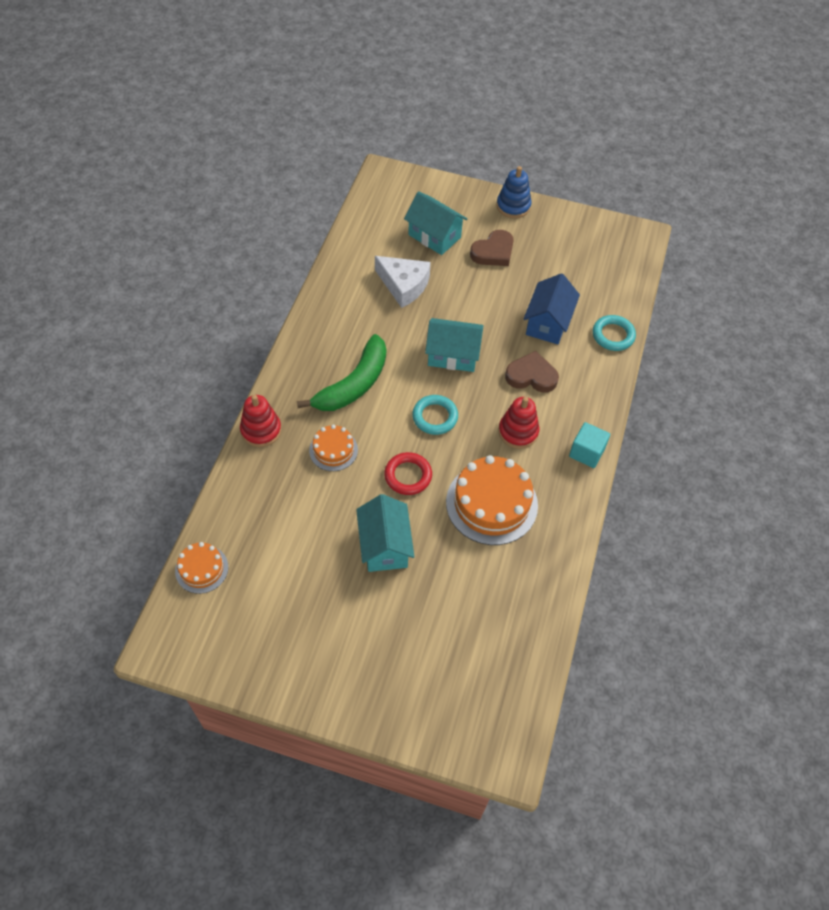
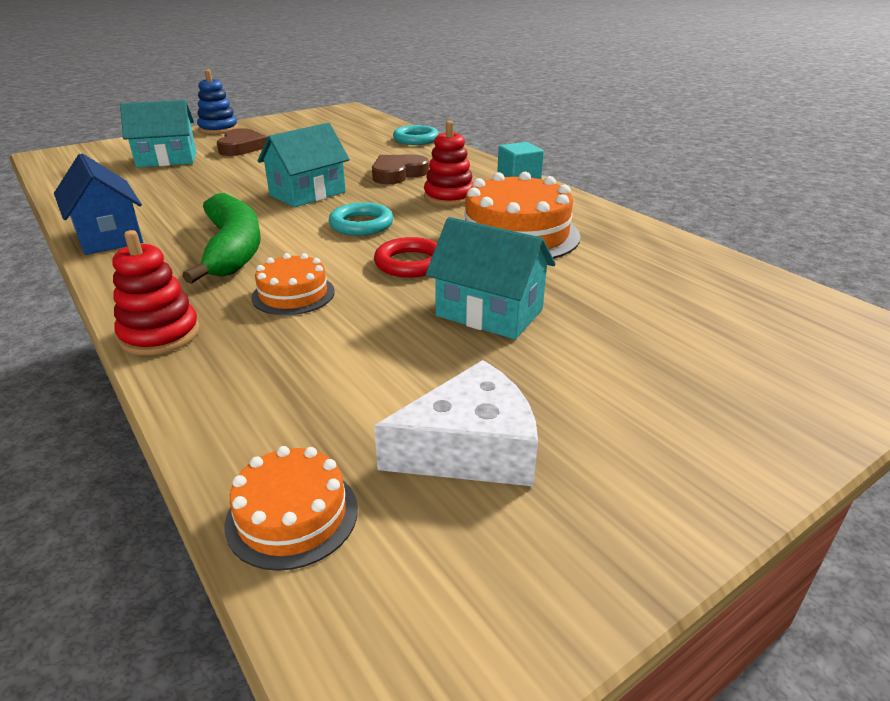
camera: 50 degrees left, 25 degrees down
white cheese [375,256,431,308] -> white cheese moved to [374,360,538,486]
blue house [524,273,580,344] -> blue house moved to [54,153,143,255]

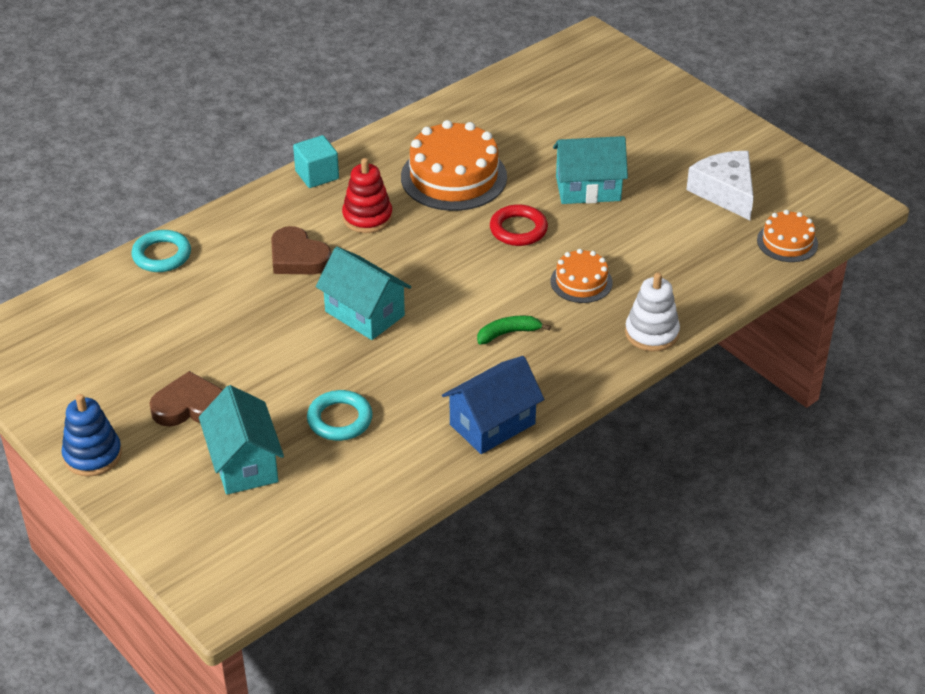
camera: 95 degrees left, 10 degrees up
red stacking toy [112,230,200,355] -> white stacking toy [625,272,680,351]
green banana [182,193,261,284] -> green banana [477,316,551,345], size x0.47
turquoise ring [329,202,393,236] -> turquoise ring moved to [307,390,372,441]
turquoise house [426,217,555,339] -> turquoise house turned 60 degrees clockwise [553,136,628,204]

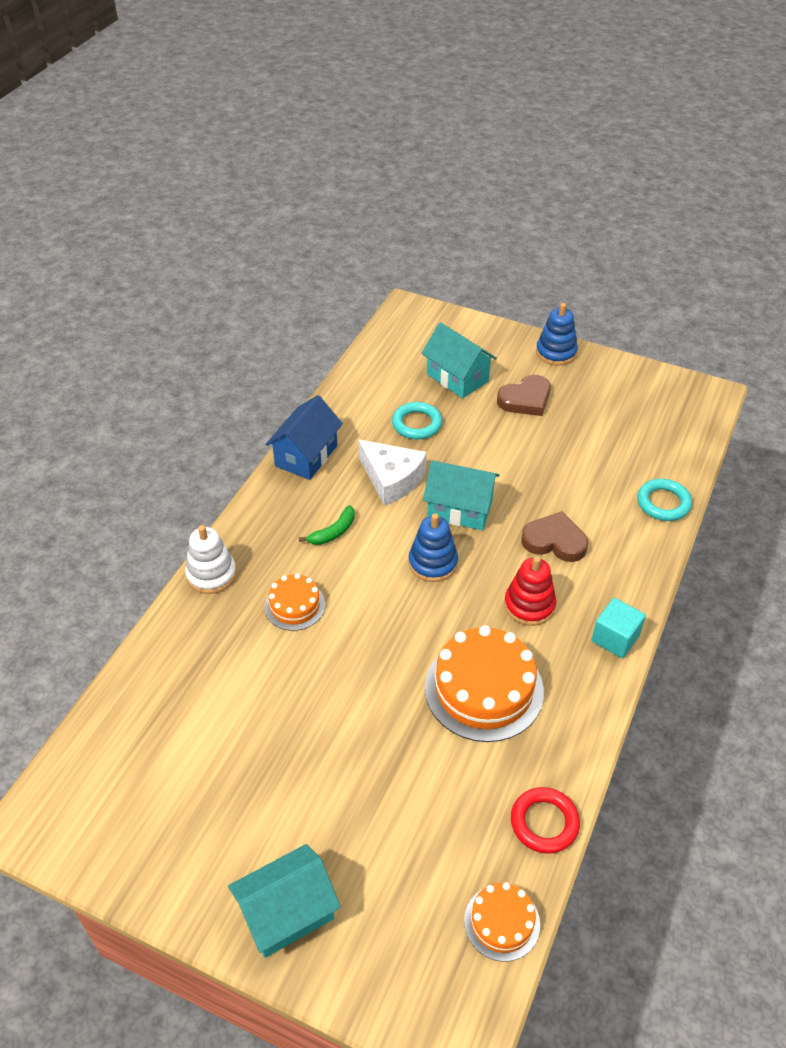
camera: 155 degrees right, 5 degrees up
red ring [490,205,548,246] -> red ring moved to [511,787,580,854]
turquoise house [553,136,628,204] -> turquoise house moved to [228,844,341,958]
white cheese [686,151,754,220] -> white cheese moved to [358,440,427,505]
orange cake [757,210,818,262] -> orange cake moved to [464,882,540,962]
none -> blue stacking toy [408,513,458,582]

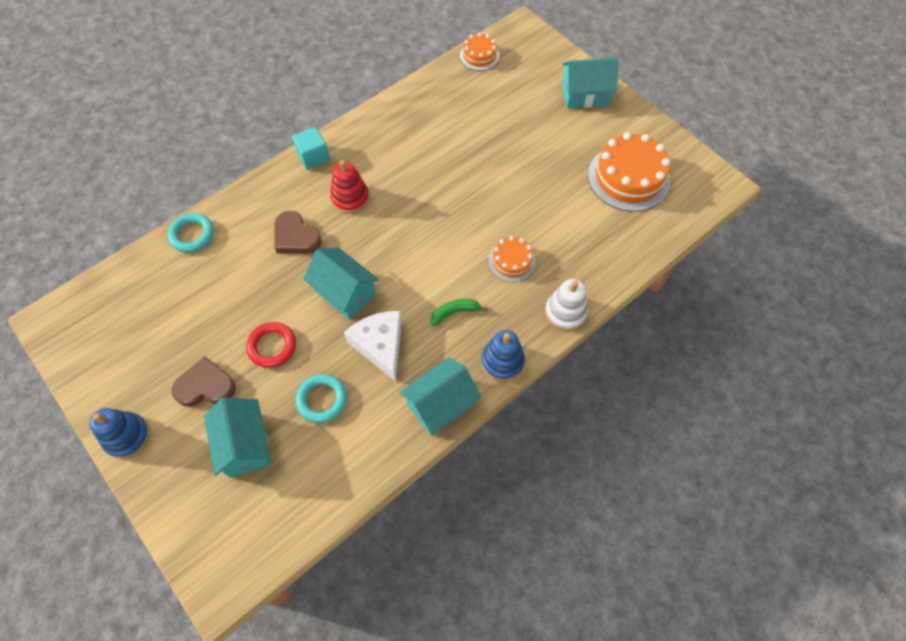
camera: 155 degrees left, 15 degrees up
blue house [266,395,343,480] -> turquoise house [399,358,481,436]
blue stacking toy [408,513,458,582] -> blue stacking toy moved to [481,330,525,381]
orange cake [425,625,544,742] -> orange cake moved to [588,132,670,212]
red ring [511,787,580,854] -> red ring moved to [246,322,296,368]

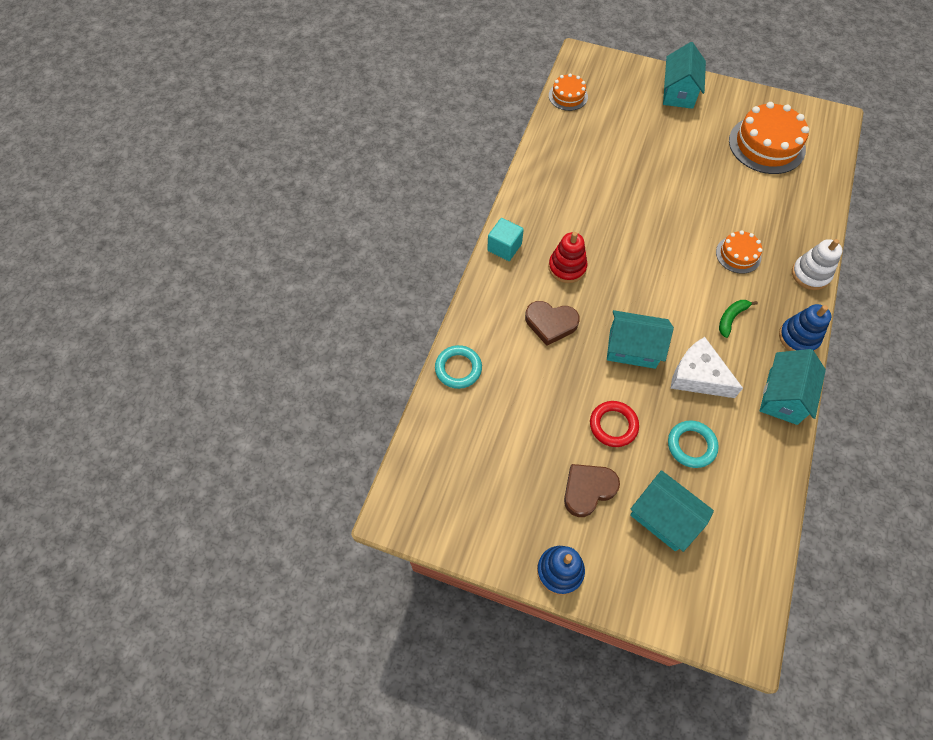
camera: 30 degrees left, 0 degrees up
turquoise house [562,58,618,108] -> turquoise house turned 45 degrees counterclockwise [663,42,706,109]

